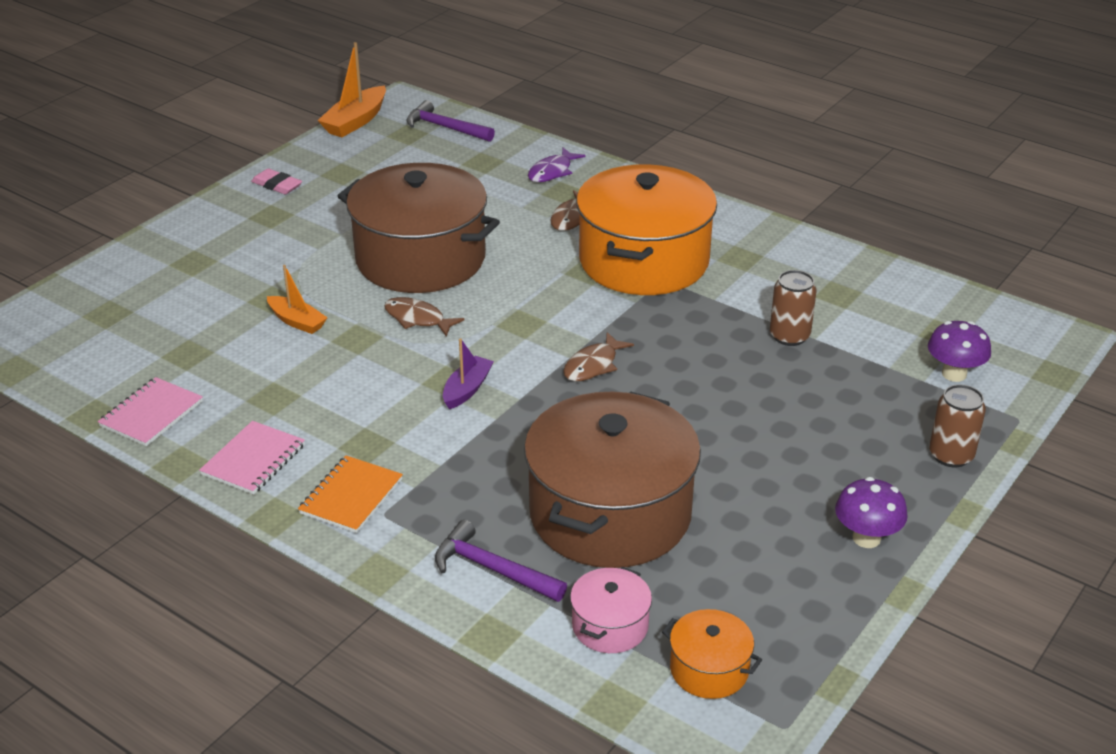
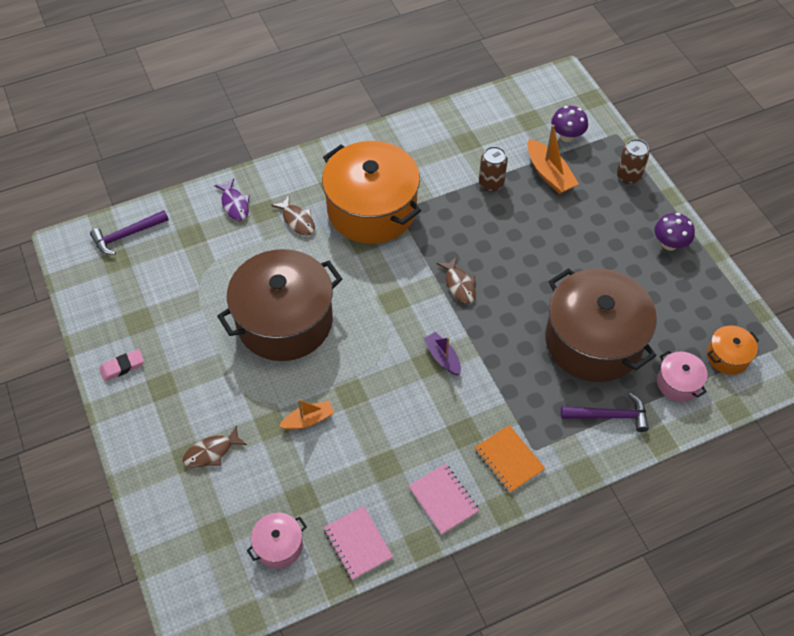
camera: 60 degrees left, 20 degrees up
orange boat [318,42,386,137] -> orange boat moved to [528,124,579,194]
brown fish [384,297,465,336] -> brown fish moved to [183,425,247,468]
purple hammer [435,520,567,602] -> purple hammer turned 150 degrees counterclockwise [561,393,649,432]
none -> pink pot [247,513,307,569]

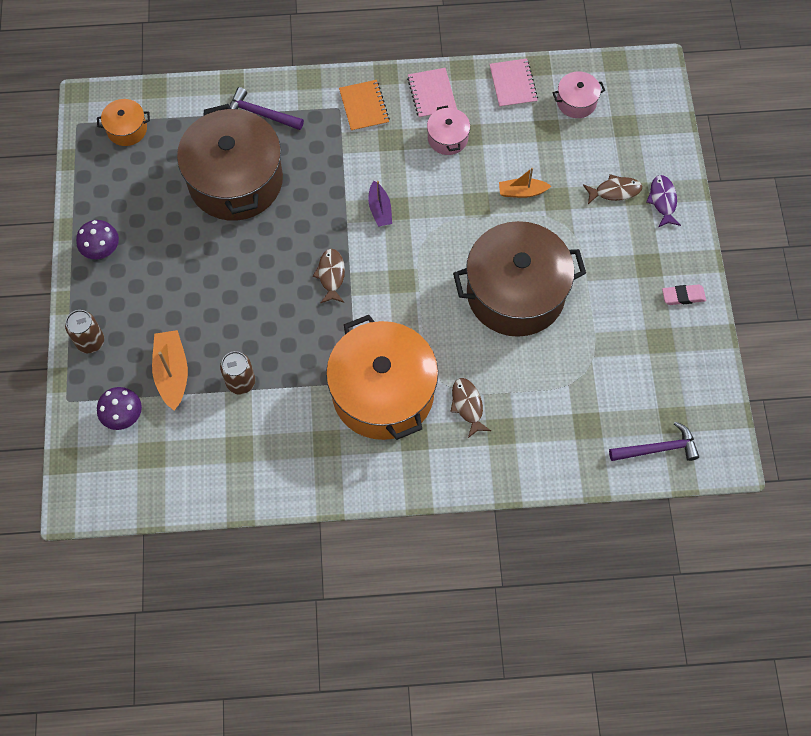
camera: 160 degrees left, 10 degrees up
purple fish [214,179,250,221] -> purple fish moved to [646,175,681,227]
pink pot [657,351,708,402] -> pink pot moved to [427,106,470,155]

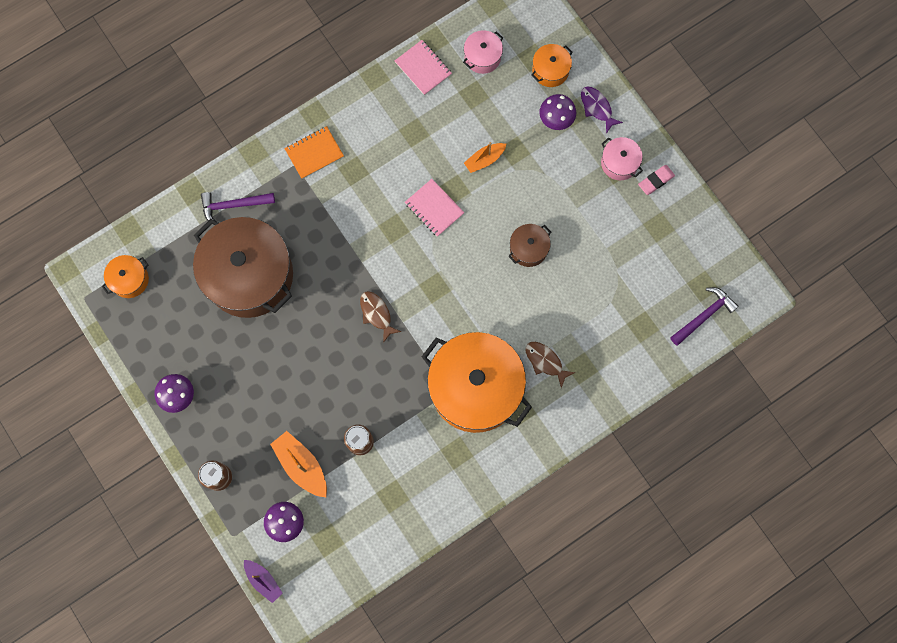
camera: 30 degrees left, 10 degrees up
orange notebook [339,80,390,132] -> orange notebook turned 75 degrees counterclockwise [285,126,344,179]
purple boat [368,181,392,227] -> purple boat moved to [244,560,283,603]
pink notebook [407,68,457,118] -> pink notebook moved to [405,179,465,237]
pink pot [427,106,470,155] -> pink pot moved to [601,137,643,180]
brown pot [453,221,586,337] -> brown pot [508,224,551,267], size x0.43
brown fish [583,174,642,204] -> purple mushroom [539,94,576,130]
none -> orange pot [531,44,572,87]

